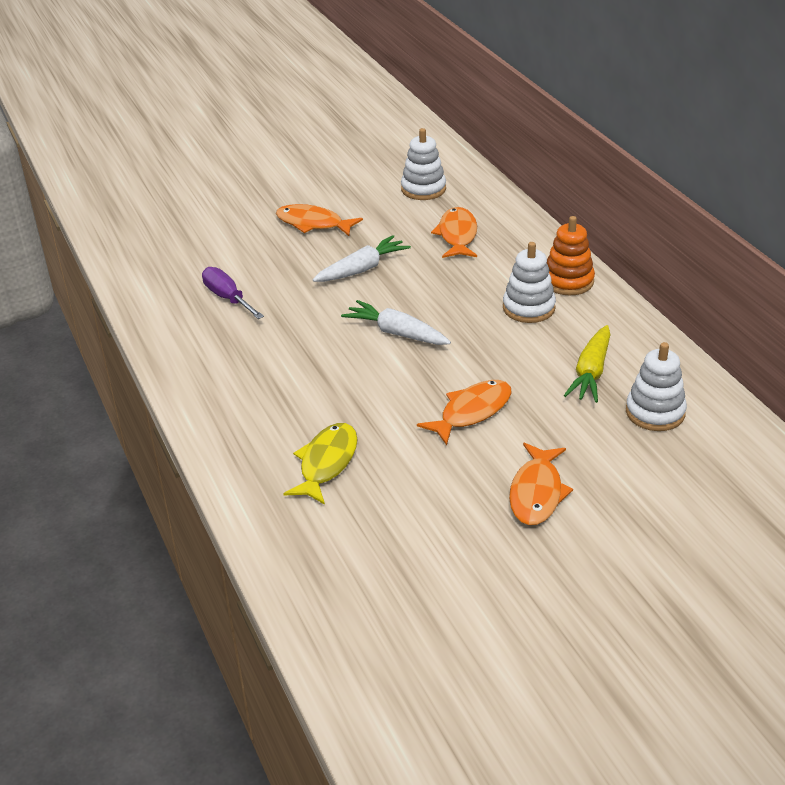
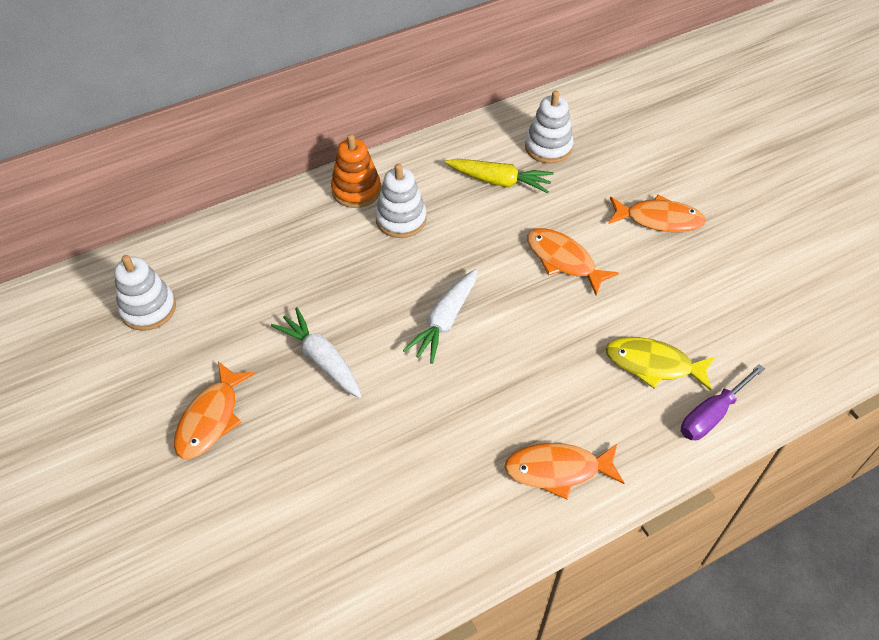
camera: 95 degrees left, 15 degrees up
purple screwdriver [202,267,264,319] -> purple screwdriver moved to [681,364,765,440]
orange fish [431,207,477,258] -> orange fish moved to [504,443,625,499]

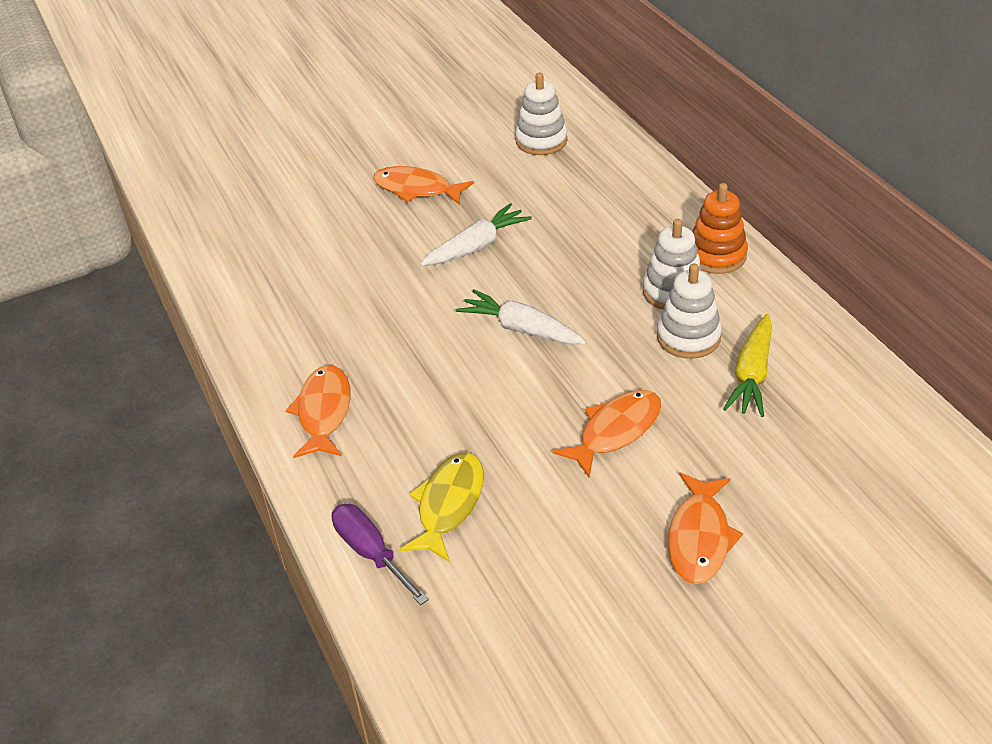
camera: 95 degrees right, 10 degrees down
white stacking toy [525,91,573,164] -> white stacking toy moved to [657,263,722,359]

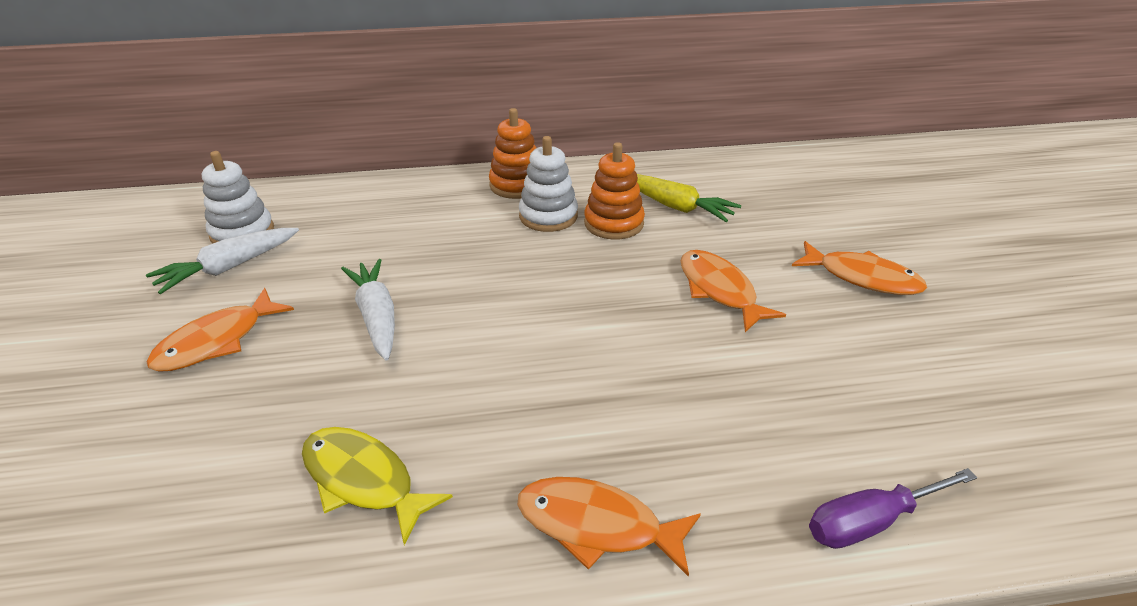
camera: 75 degrees left, 5 degrees down
yellow fish [400,453,484,562] -> yellow fish moved to [302,427,453,545]
white carrot [456,289,586,345] -> white carrot moved to [146,228,299,294]
white stacking toy [657,263,722,359] -> orange stacking toy [584,142,645,240]

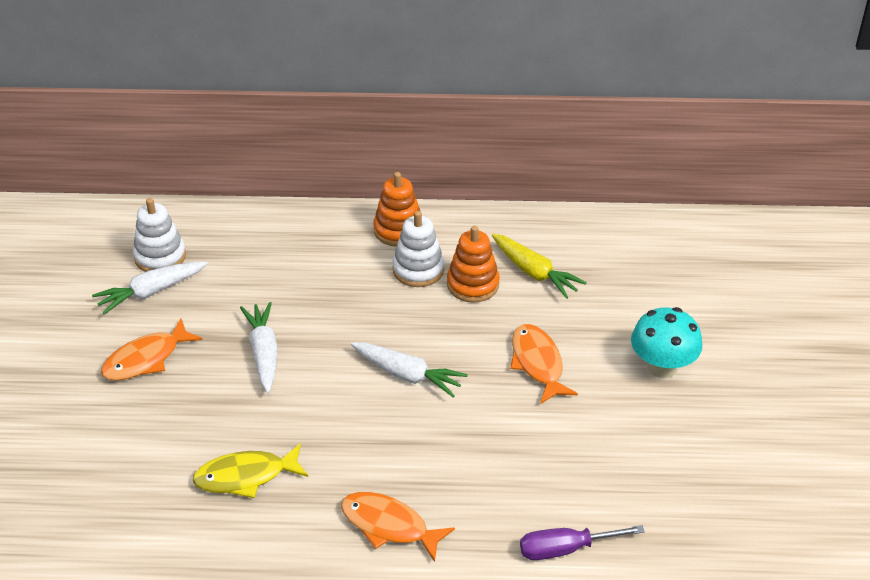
camera: 10 degrees right, 5 degrees up
yellow fish [302,427,453,545] -> yellow fish turned 60 degrees counterclockwise [192,443,308,498]
orange fish [792,241,927,295] -> turquoise mushroom [631,307,703,378]
none -> white carrot [351,342,468,397]

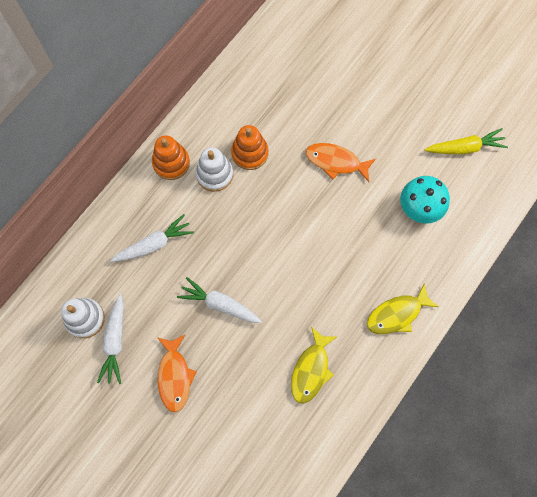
camera: 55 degrees left, 30 degrees up
orange fish [341,492,455,562] -> yellow fish [367,283,439,334]
white carrot [351,342,468,397] -> white carrot moved to [111,214,194,262]
yellow carrot [492,234,587,299] -> yellow carrot moved to [424,128,508,154]
purple screwdriver [520,525,645,560] -> none
turquoise mushroom [631,307,703,378] -> turquoise mushroom moved to [400,176,450,224]

